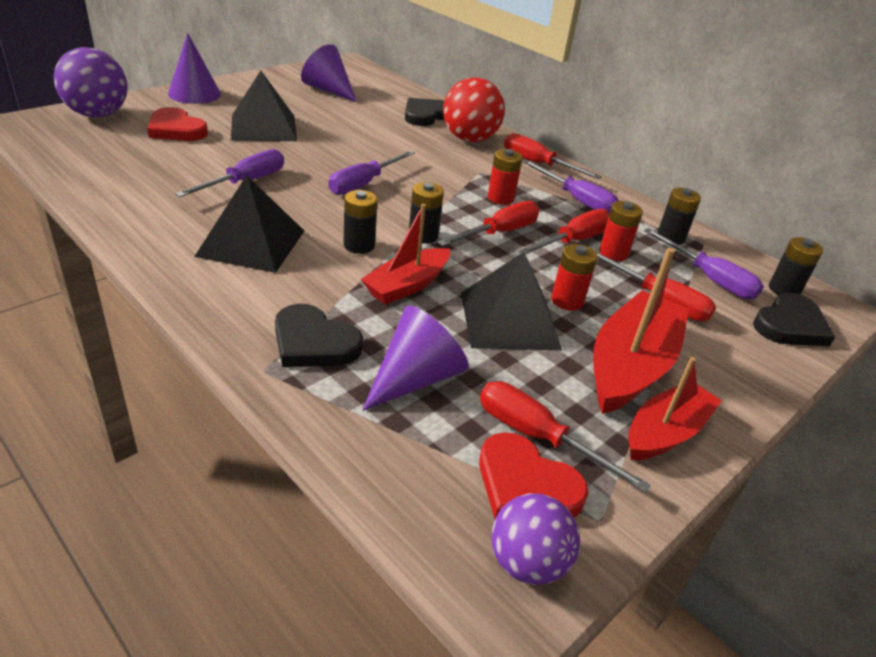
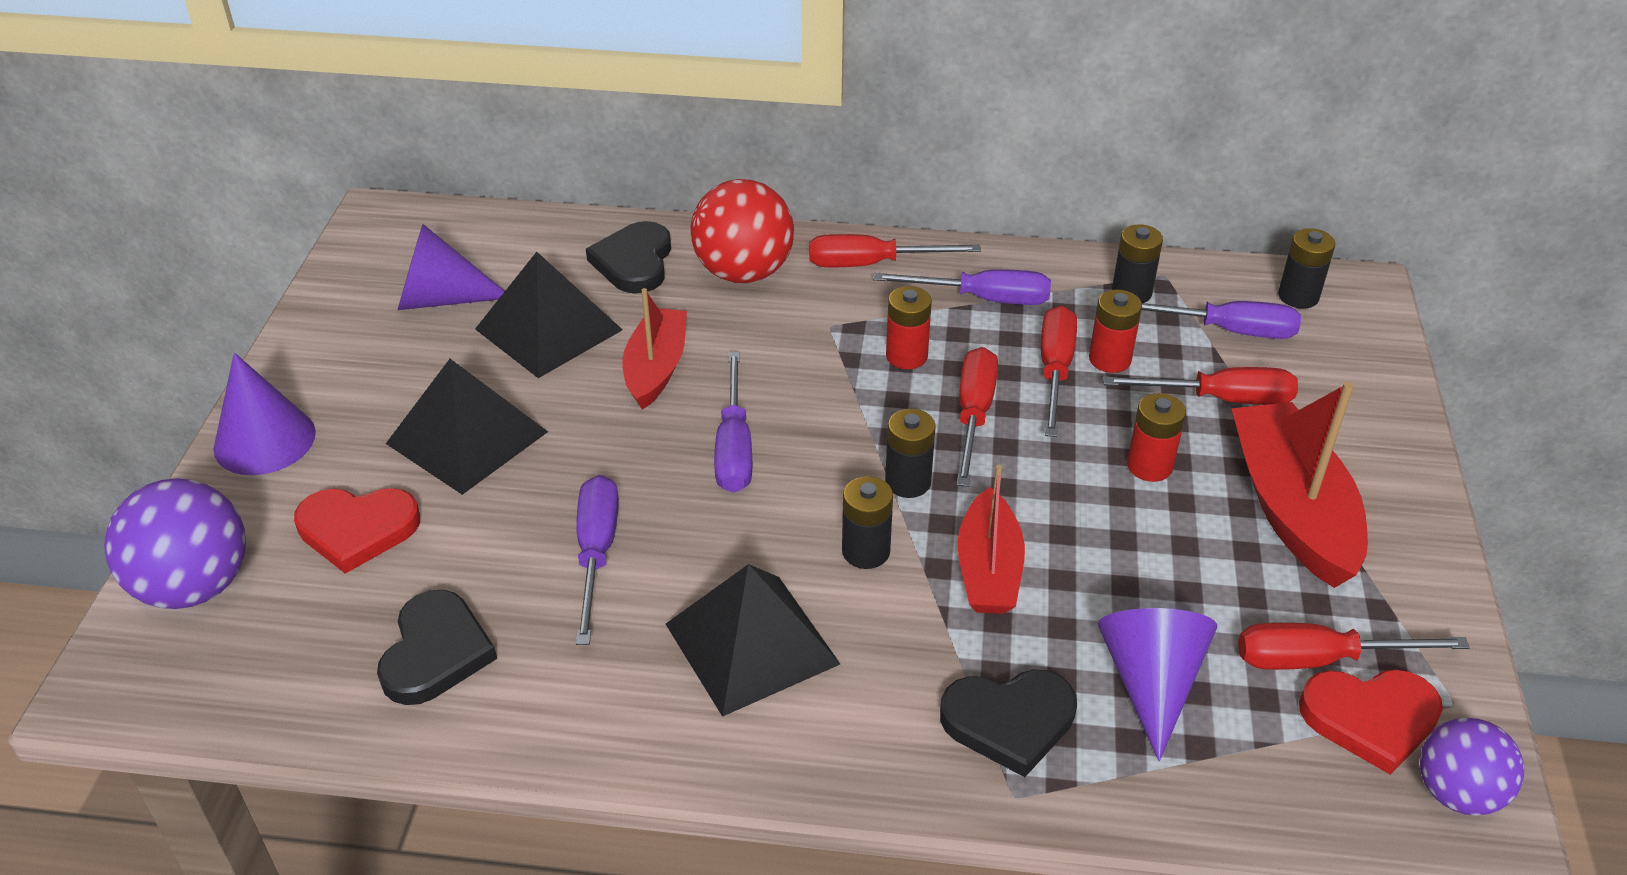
camera: 35 degrees left, 5 degrees up
black pyramid [461,252,562,350] -> black pyramid moved to [475,252,623,378]
red boat [628,357,722,460] -> red boat moved to [622,288,687,409]
black heart [753,293,835,347] -> black heart moved to [377,590,497,705]

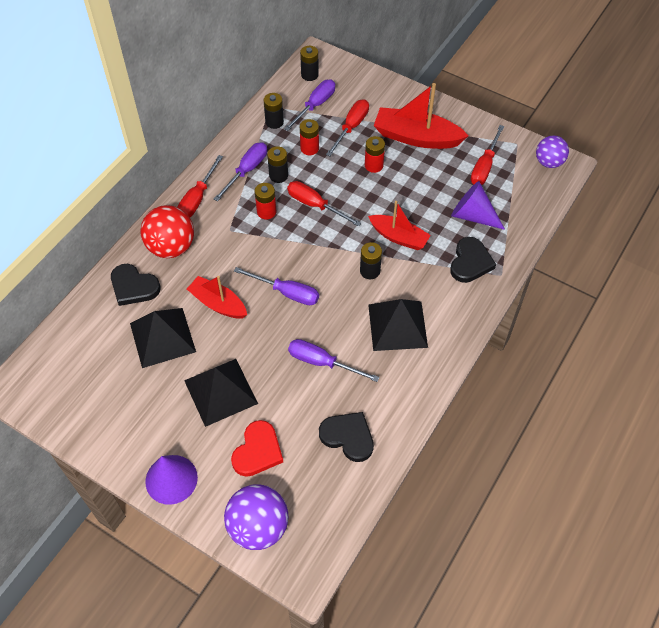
camera: 65 degrees left, 15 degrees up
purple cone [398,224,505,310] -> none
black battery [885,409,936,498] -> black battery moved to [267,146,288,183]
red screwdriver [1041,306,1077,437] -> none
red heart [1299,669,1443,775] -> none

